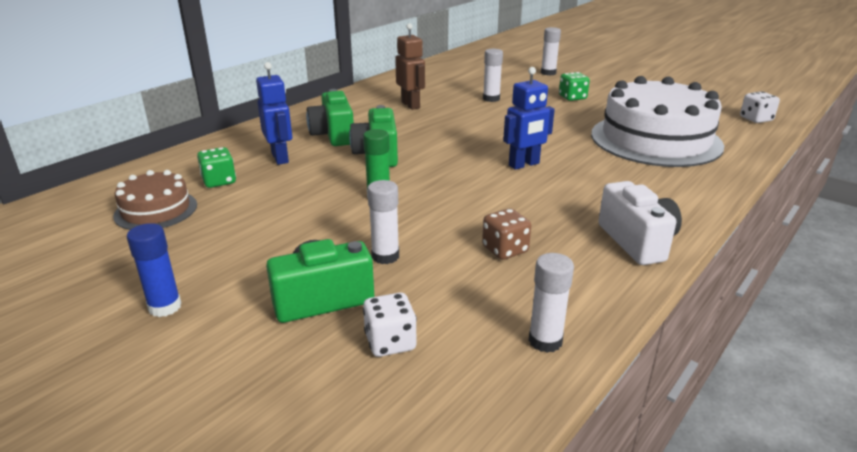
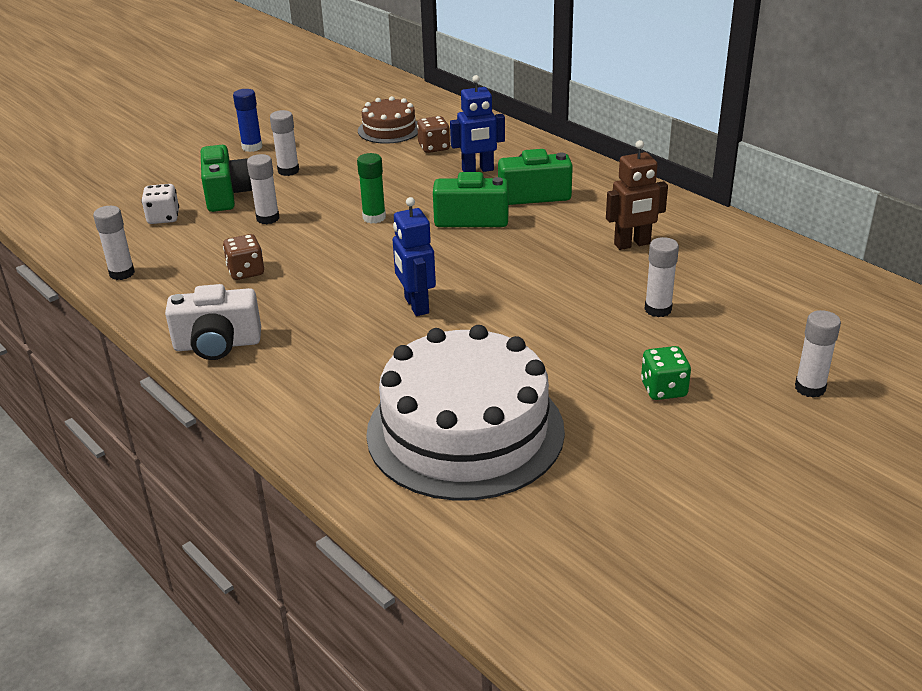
camera: 100 degrees right, 5 degrees up
green dice [197,147,236,188] -> brown dice [417,116,450,153]
white dice [740,91,780,123] -> none
none -> white glue stick [270,110,299,176]

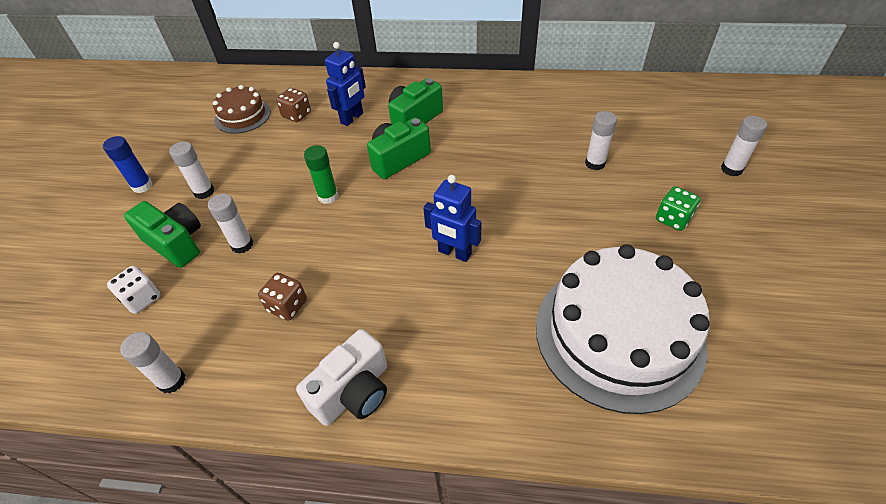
camera: 40 degrees left, 15 degrees up
brown robot [606,140,668,250] -> none

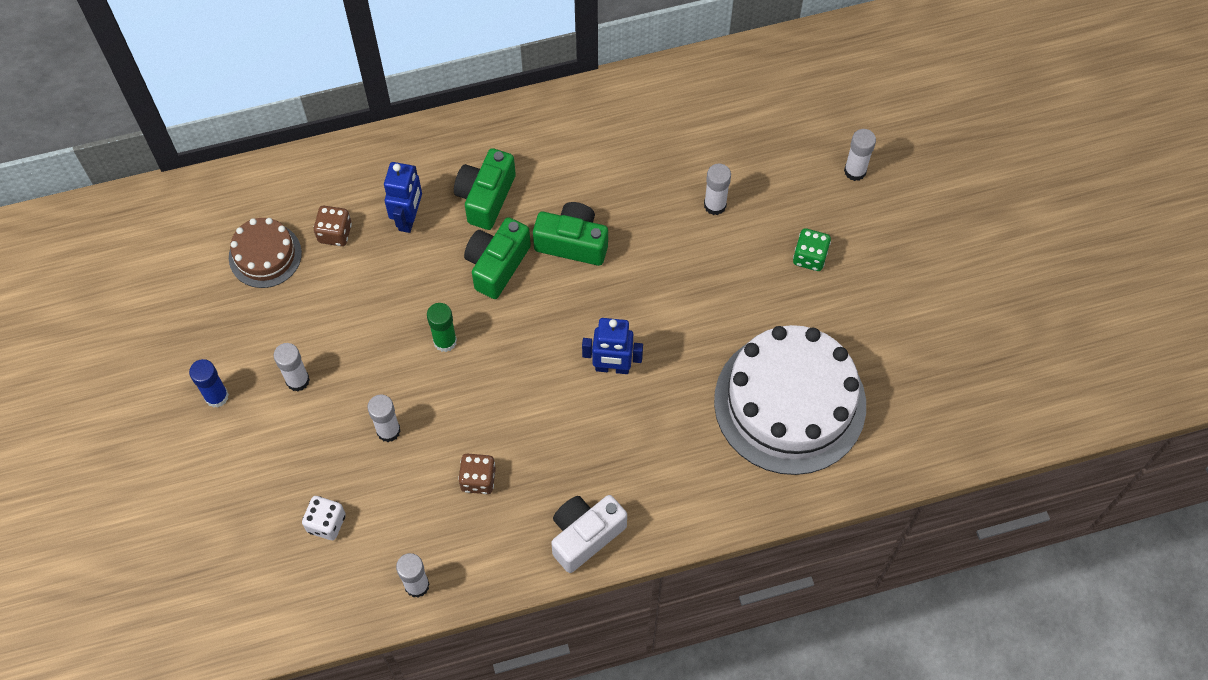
camera: 25 degrees left, 15 degrees up
green camera [124,201,201,268] -> green camera moved to [533,202,608,266]
white camera [296,329,387,426] -> white camera turned 150 degrees counterclockwise [551,495,627,573]

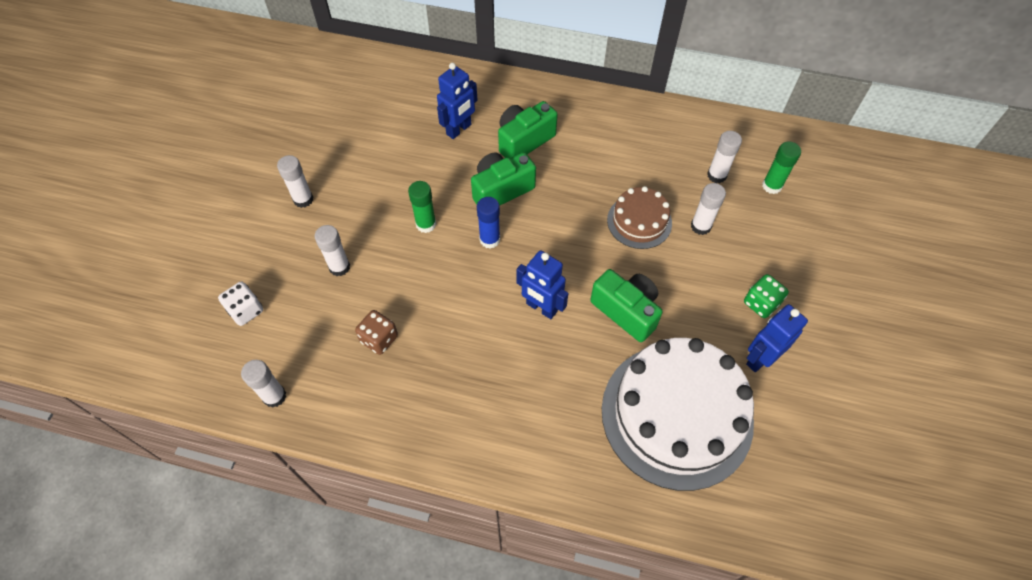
camera: 30 degrees right, 5 degrees down
blue glue stick [189,359,229,408] -> blue glue stick moved to [477,197,500,249]
brown cake [229,218,302,288] -> brown cake moved to [607,186,672,249]
brown dice [314,206,352,246] -> none
green camera [533,202,608,266] -> green camera moved to [590,269,663,342]
white camera [551,495,627,573] -> none
white glue stick [844,129,876,181] -> white glue stick moved to [707,131,742,183]
none -> blue robot [746,304,808,372]
none -> green glue stick [762,141,801,194]

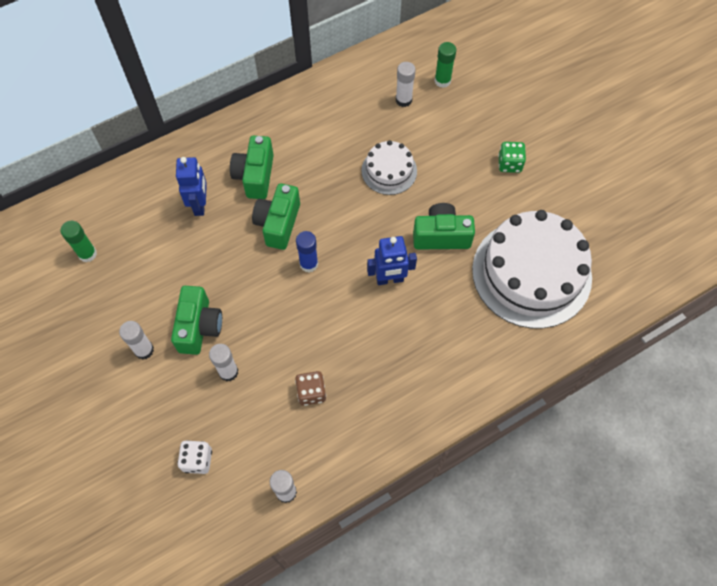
camera: 45 degrees left, 5 degrees up
green glue stick [408,181,436,233] -> green glue stick moved to [60,221,97,262]
brown cake [607,186,672,249] -> white cake [361,140,417,195]
white glue stick [691,183,726,235] -> none
blue robot [746,304,808,372] -> none
none -> green camera [171,286,222,355]

